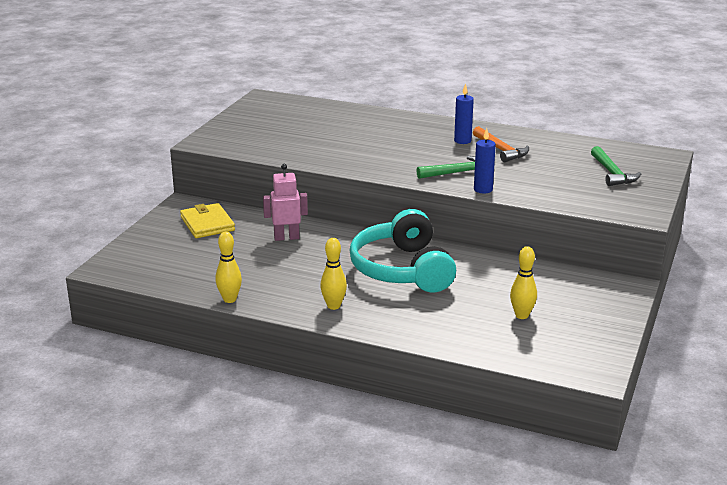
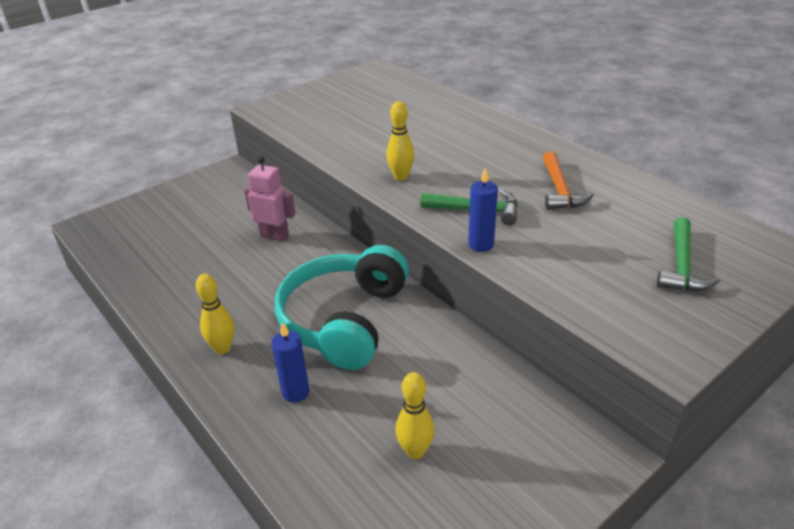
camera: 30 degrees right, 10 degrees up
yellow wallet [180,203,235,238] -> none
yellow bowling pin [215,232,242,303] -> yellow bowling pin moved to [386,101,414,181]
blue candle [454,83,474,144] -> blue candle moved to [272,322,309,403]

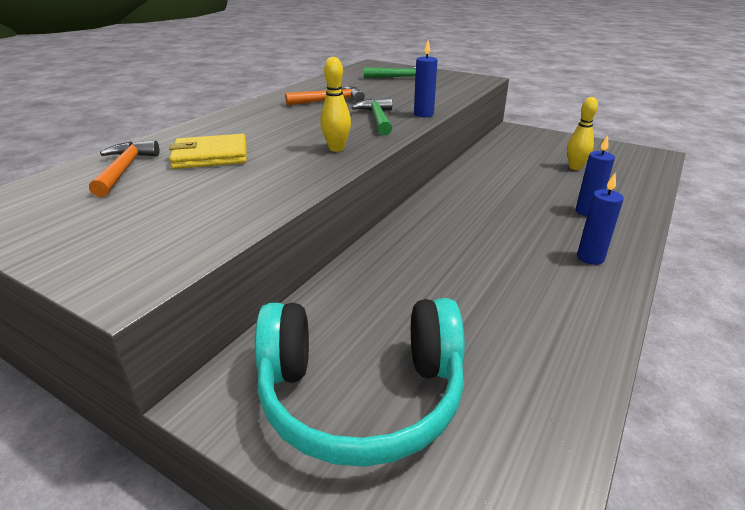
camera: 110 degrees left, 5 degrees down
yellow bowling pin [196,274,234,354] -> blue candle [577,173,624,265]
pink robot [244,156,295,242] -> none
turquoise headphones [275,245,409,370] -> turquoise headphones moved to [255,298,465,467]
none -> orange hammer [89,140,159,197]
none -> yellow wallet [169,134,247,169]

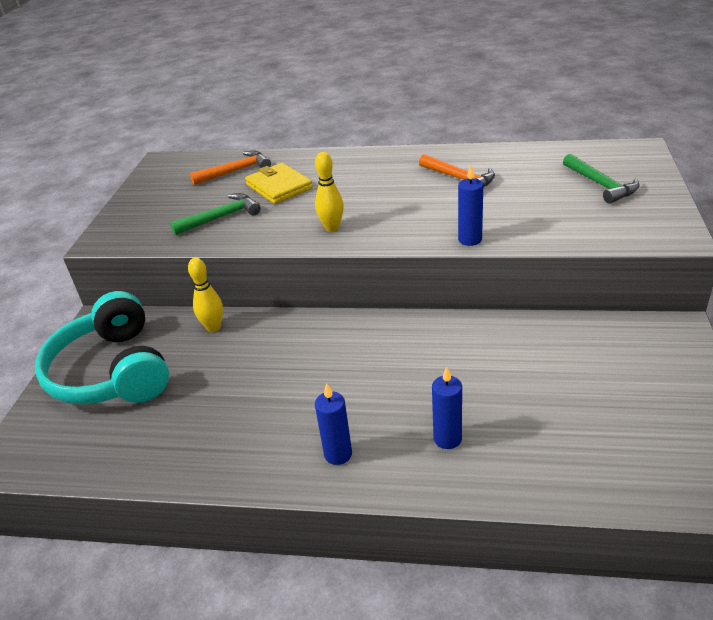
camera: 70 degrees right, 5 degrees up
green hammer [351,97,392,135] -> green hammer moved to [170,193,261,235]
yellow bowling pin [567,97,598,170] -> yellow bowling pin moved to [188,258,223,332]

